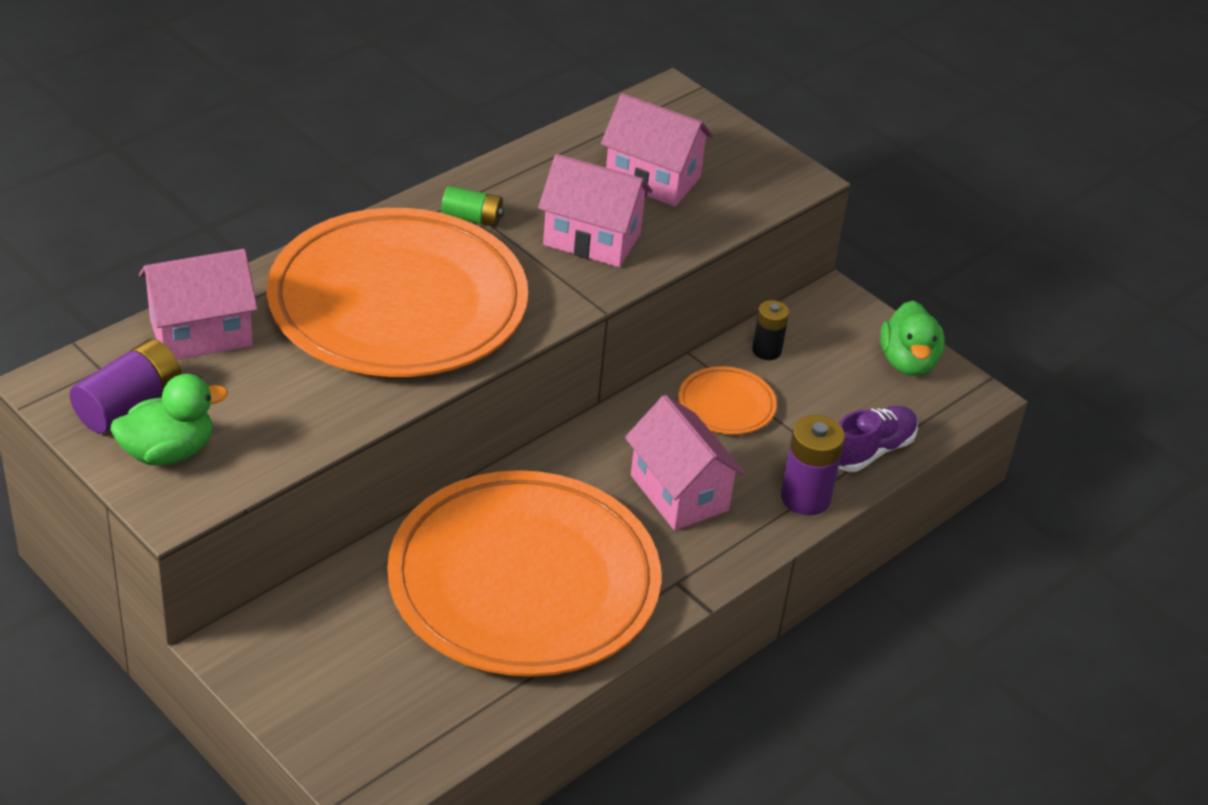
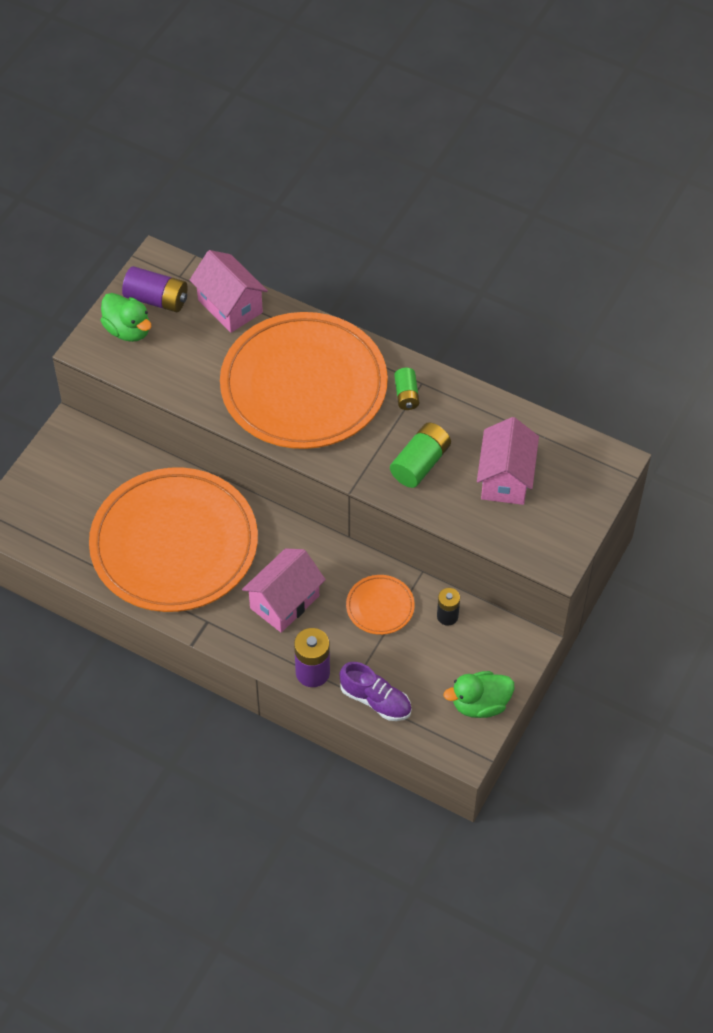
camera: 75 degrees right, 15 degrees up
pink house [538,154,653,267] -> green battery [390,422,451,488]

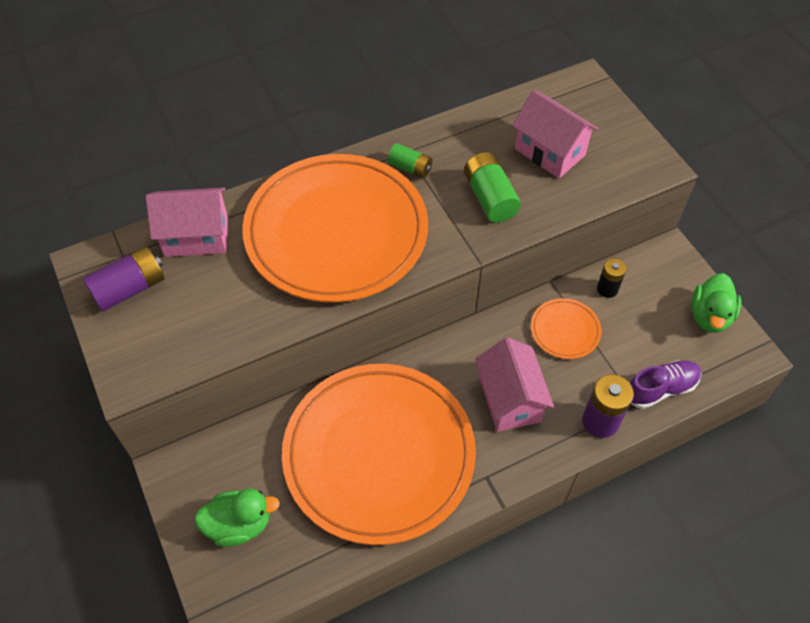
camera: 55 degrees left, 0 degrees up
green duck [101,293,151,342] -> green duck moved to [194,489,280,547]

